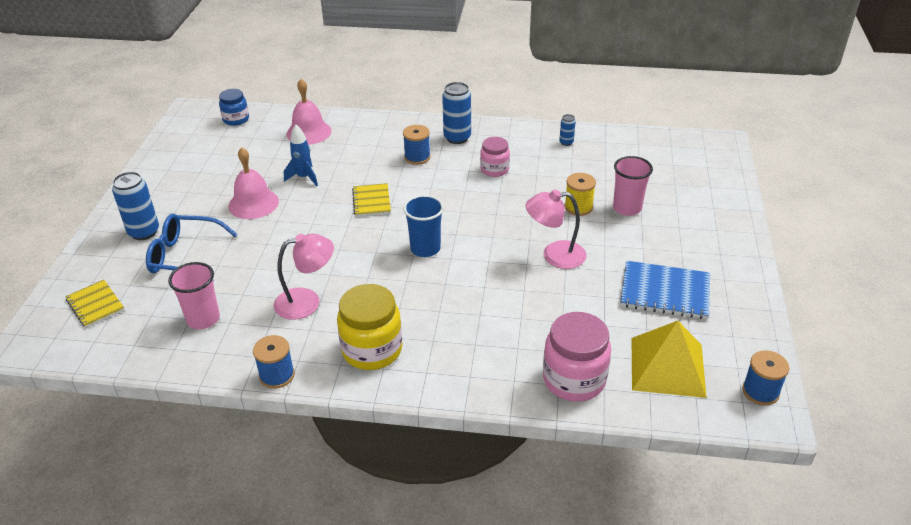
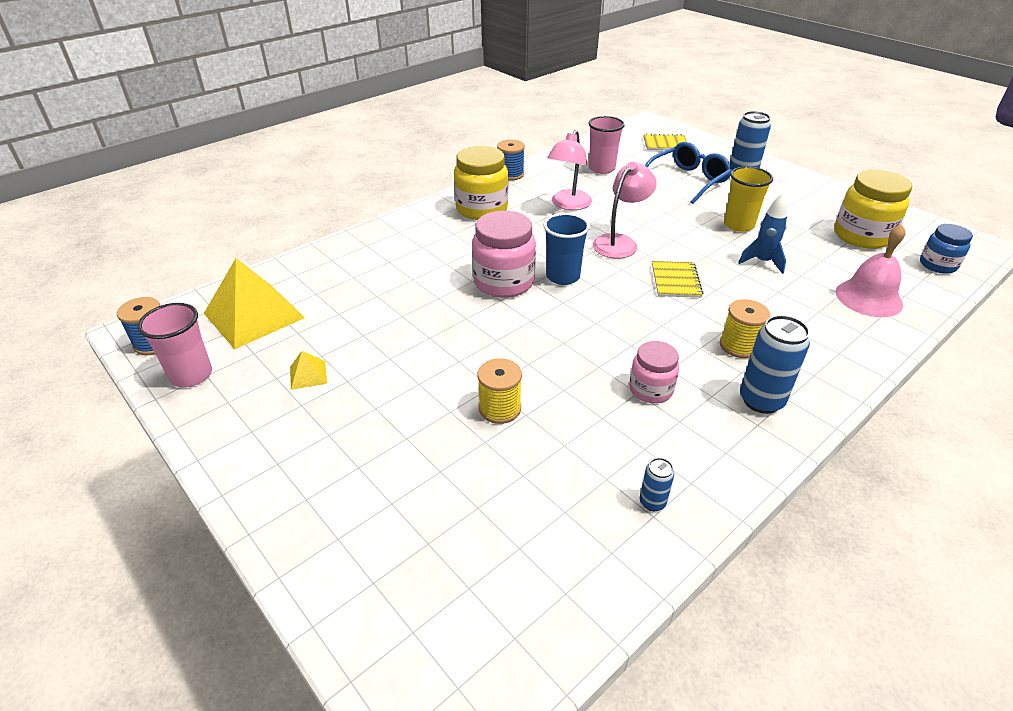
camera: 130 degrees right, 0 degrees up
pink bell [228,148,279,219] -> yellow cup [724,166,773,232]
yellow notebook [352,183,391,217] -> yellow notebook turned 60 degrees clockwise [652,261,703,298]
blue spool [403,125,431,165] -> yellow spool [720,299,770,358]
pink lamp [526,190,586,269] -> pink lamp moved to [593,162,657,259]
pink jar [543,312,611,402] -> pink jar moved to [472,211,536,298]
pink cup [613,156,653,216] -> pink cup moved to [138,303,212,387]
blue notebook [620,261,710,319] -> yellow pyramid [290,351,327,390]
none -> yellow jar [834,170,912,249]

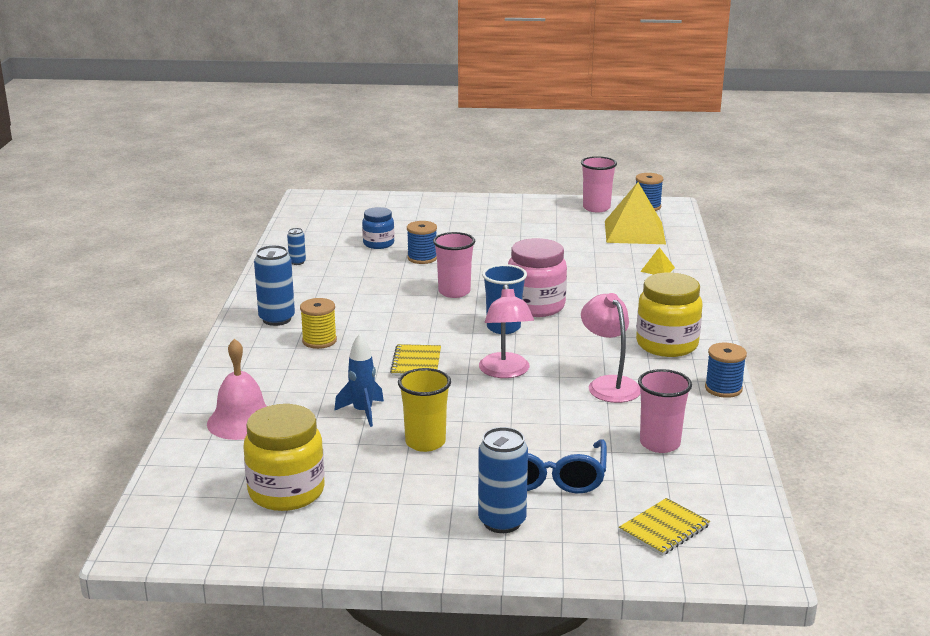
camera: 135 degrees right, 15 degrees down
yellow pyramid [290,351,327,390] -> yellow pyramid moved to [640,247,675,274]
yellow spool [478,358,522,424] -> blue spool [407,221,437,264]
pink jar [629,341,679,403] -> none
yellow notebook [652,261,703,298] -> yellow notebook turned 45 degrees clockwise [390,344,441,376]
blue jar [920,224,973,274] -> blue jar moved to [362,207,394,249]
none -> pink cup [433,232,475,298]

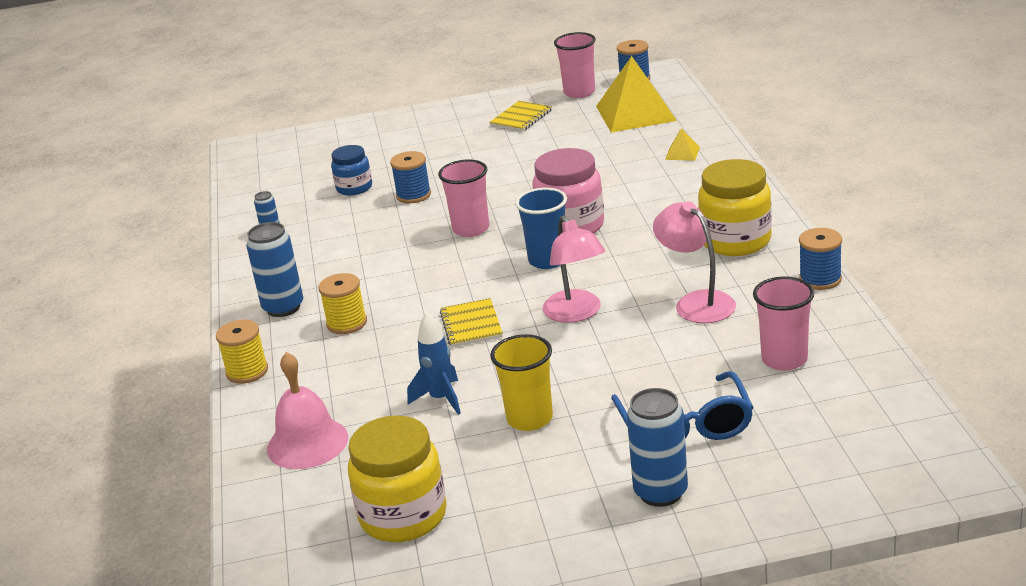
camera: 10 degrees left, 5 degrees up
yellow notebook [619,498,710,556] -> yellow notebook moved to [489,101,552,131]
none -> yellow spool [216,320,268,384]

